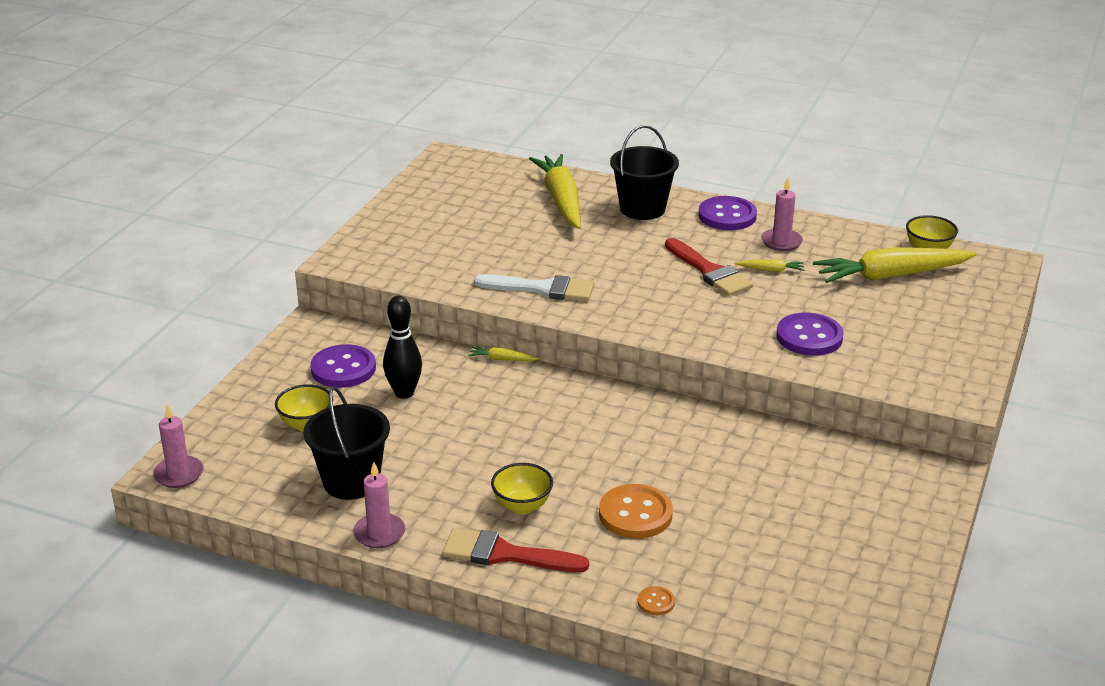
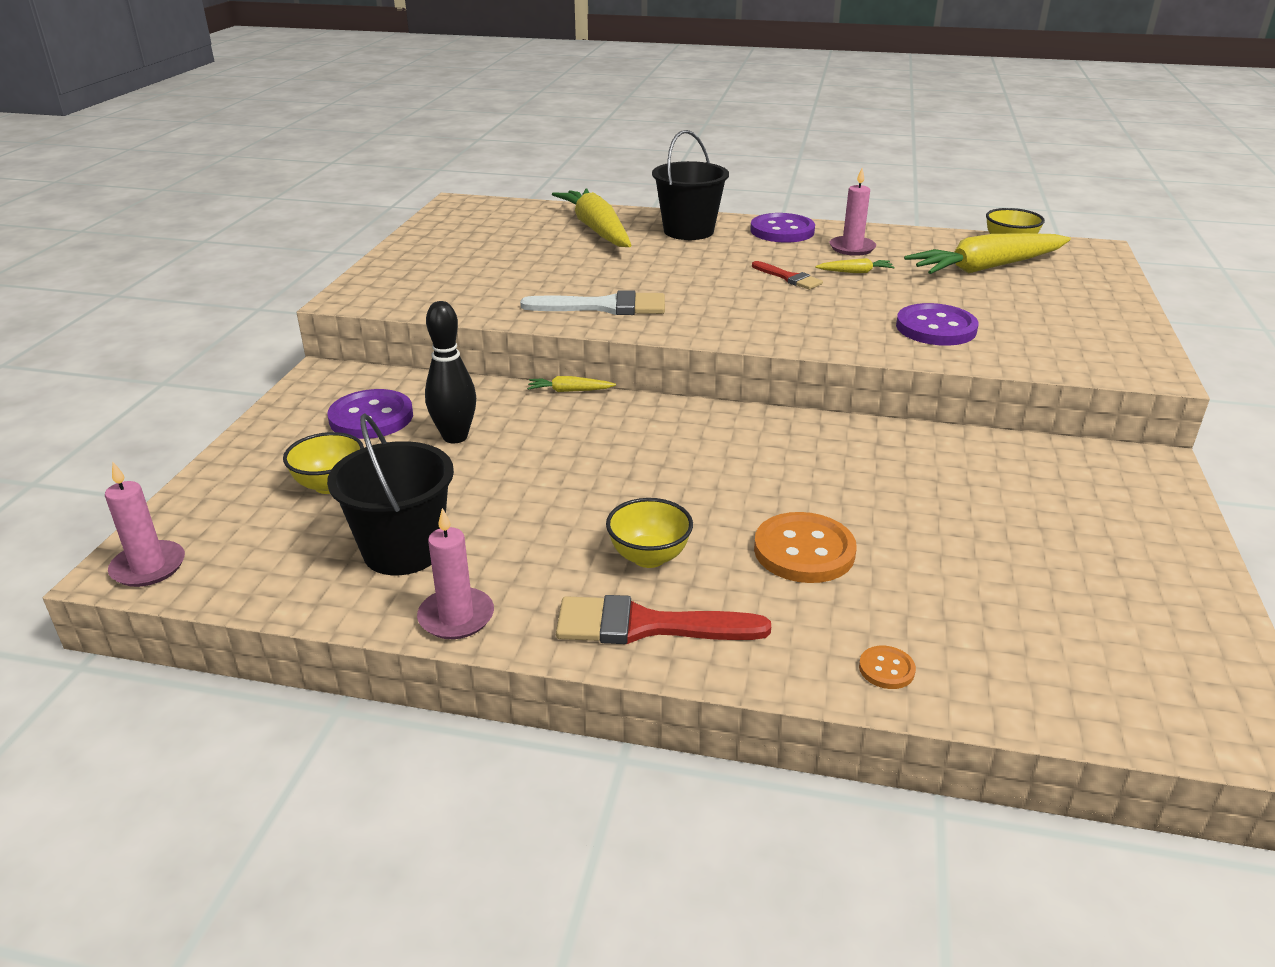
camera: 10 degrees left, 0 degrees up
red brush [665,238,753,296] -> red brush [752,261,823,290], size x0.60

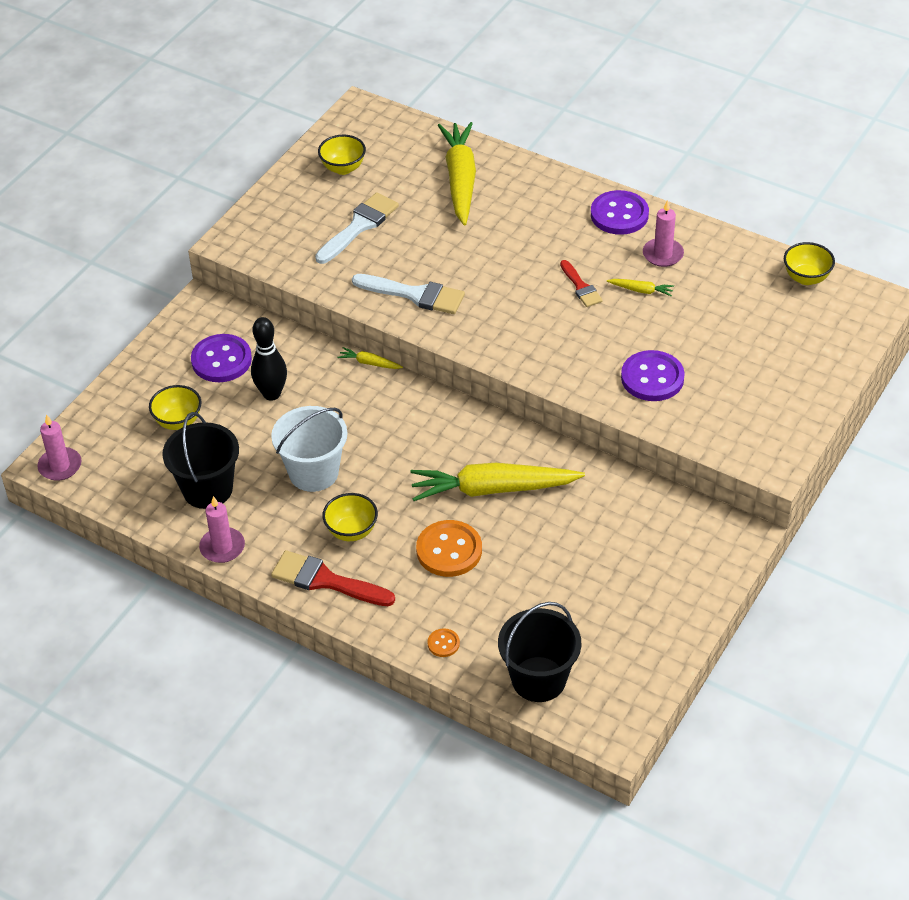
camera: 20 degrees right, 15 degrees up
black bucket [652,130,729,240] -> black bucket moved to [498,602,581,702]
yellow carrot [904,233,1071,274] -> yellow carrot moved to [410,463,585,501]
none -> white bucket [271,406,348,492]
none -> white brush [315,192,399,264]
none -> yellow bowl [318,135,366,175]

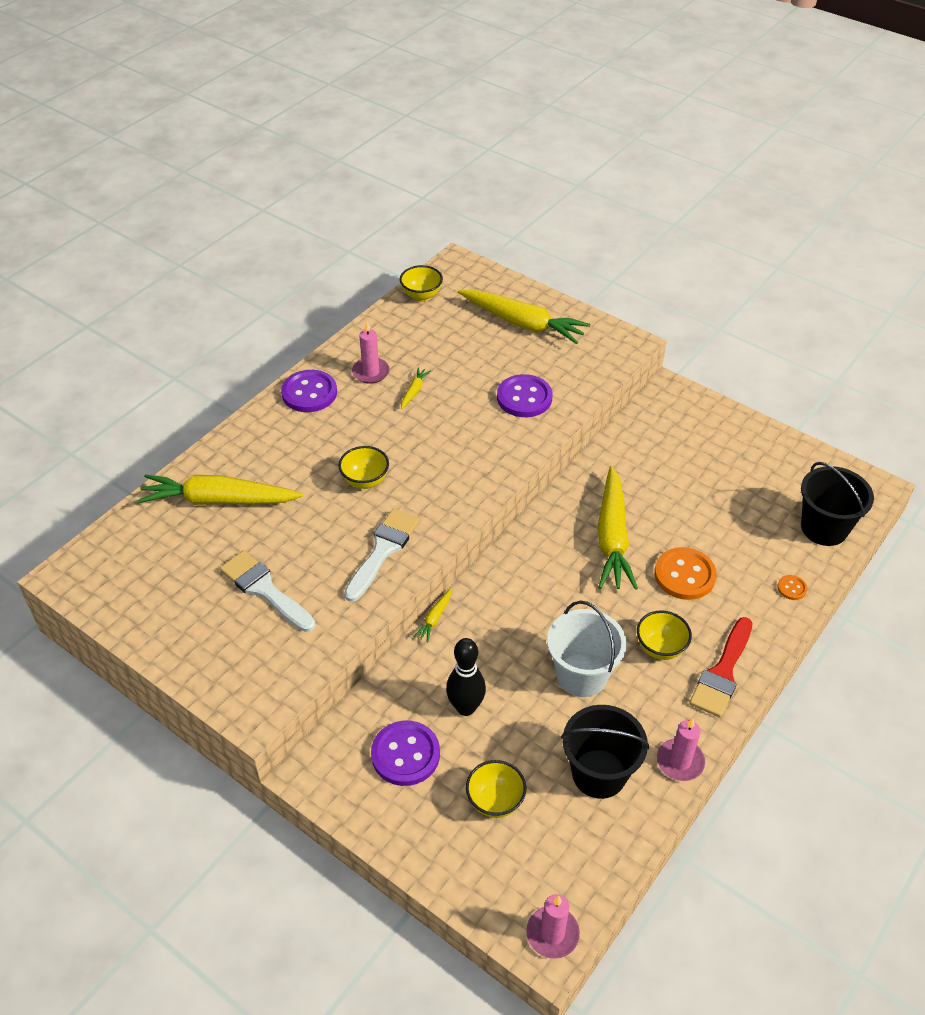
camera: 85 degrees left, 0 degrees up
yellow bowl [318,135,366,175] -> yellow bowl moved to [339,446,389,489]
red brush [560,260,603,307] -> none
none -> yellow carrot [458,289,590,344]

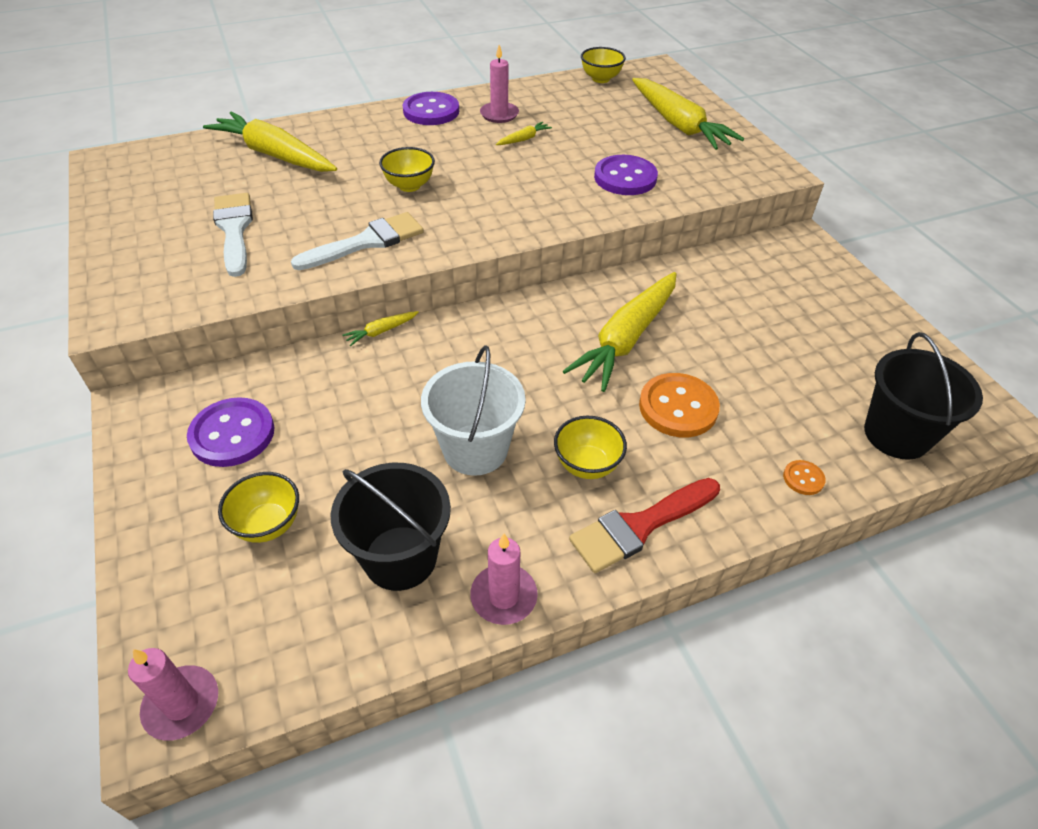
camera: 30 degrees right, 0 degrees up
black bowling pin [446,638,486,716] -> none

